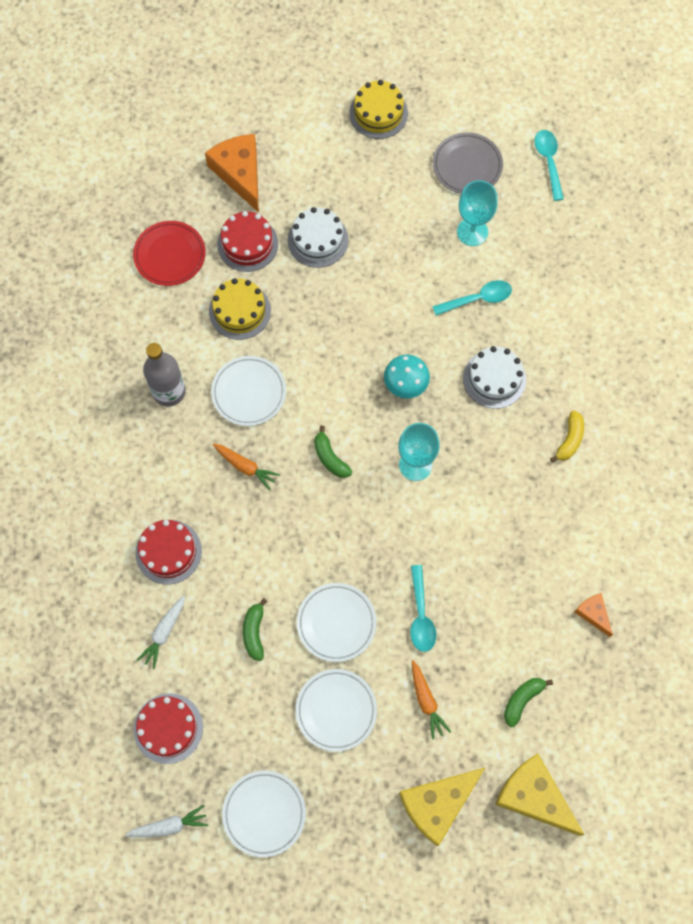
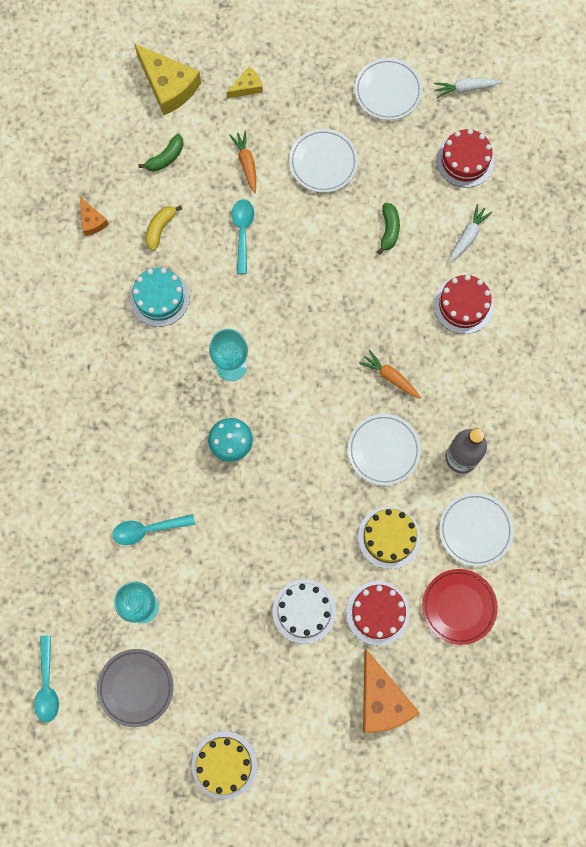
camera: 175 degrees left, 5 degrees up
white plate [297,583,376,662] -> white plate moved to [439,493,514,567]
green banana [314,426,352,478] -> none
yellow cheese [399,767,486,846] -> yellow cheese [226,66,263,98], size x0.51
white cake [463,346,526,409] -> none
yellow banana [550,411,584,463] -> yellow banana moved to [146,205,182,251]
none -> turquoise cake [130,268,190,327]

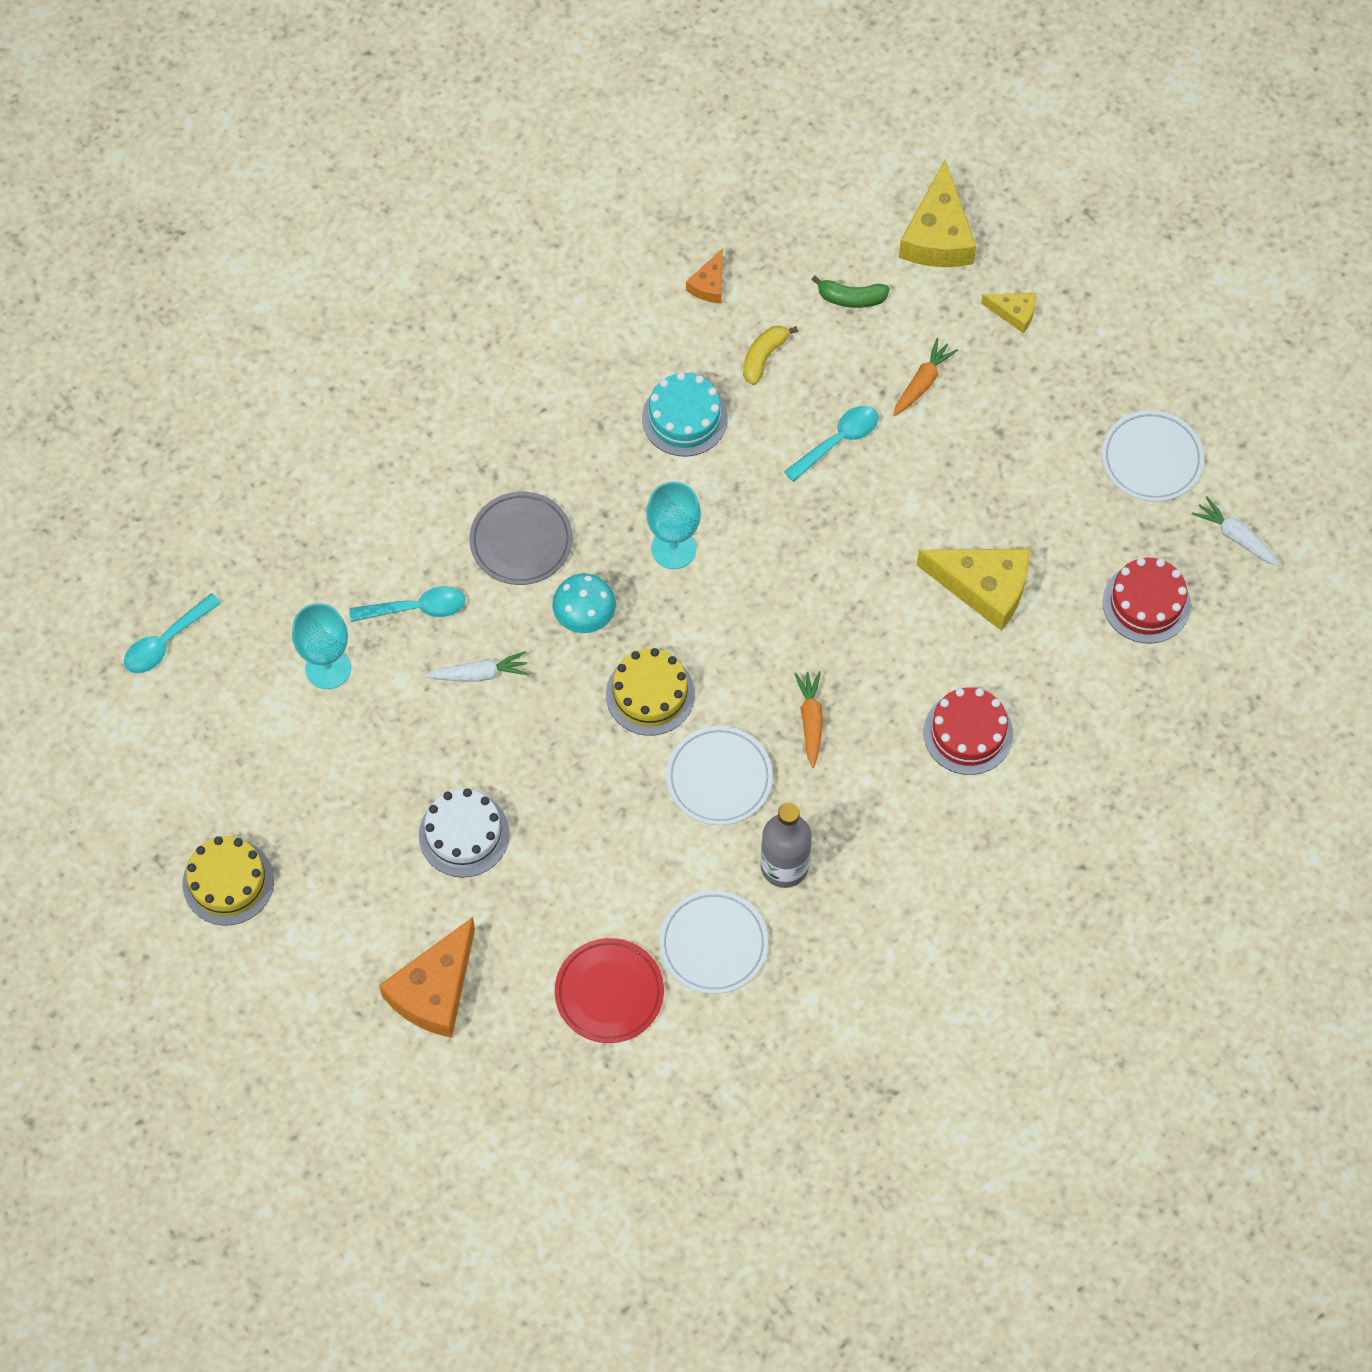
camera: 50 degrees right, 10 degrees down
grey plate [97,649,174,727] -> grey plate moved to [469,492,573,585]
turquoise spoon [112,514,195,545] -> turquoise spoon turned 135 degrees clockwise [349,586,465,622]
yellow banana [146,205,182,251] -> yellow banana turned 45 degrees counterclockwise [743,326,798,385]
white plate [289,129,358,193] -> none
red cake [346,581,410,645] -> none
yellow cake [358,506,421,569] -> yellow cake moved to [606,648,695,736]
green banana [377,203,400,255] -> yellow cheese [917,549,1029,631]
white carrot [450,204,492,263] -> white carrot moved to [425,651,529,682]

